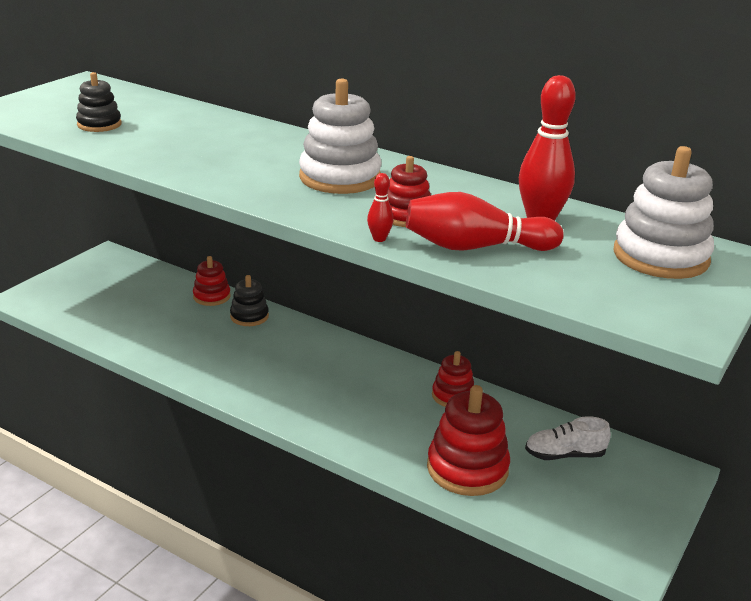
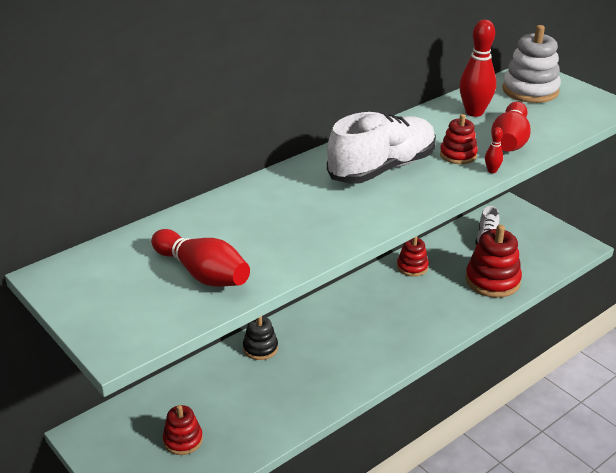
camera: 70 degrees left, 5 degrees up
black stacking toy [76,72,122,132] -> red bowling pin [151,229,250,287]
red stacking toy [193,256,231,306] -> red stacking toy moved to [163,405,203,455]
white stacking toy [299,78,382,194] -> white shoe [327,112,436,184]

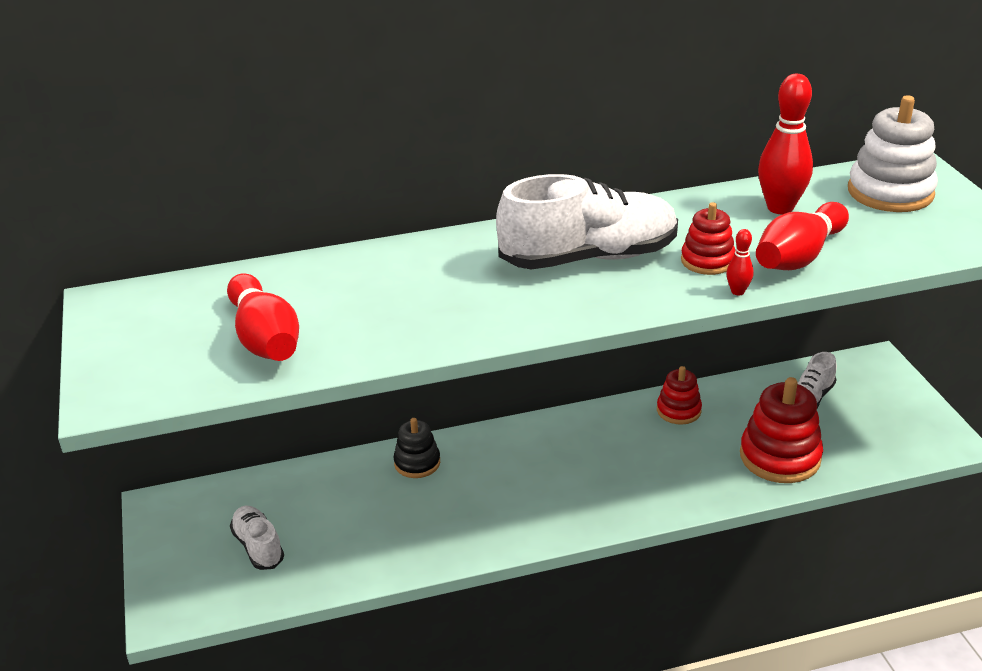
camera: 25 degrees right, 0 degrees up
red stacking toy [163,405,203,455] -> white shoe [230,505,284,570]

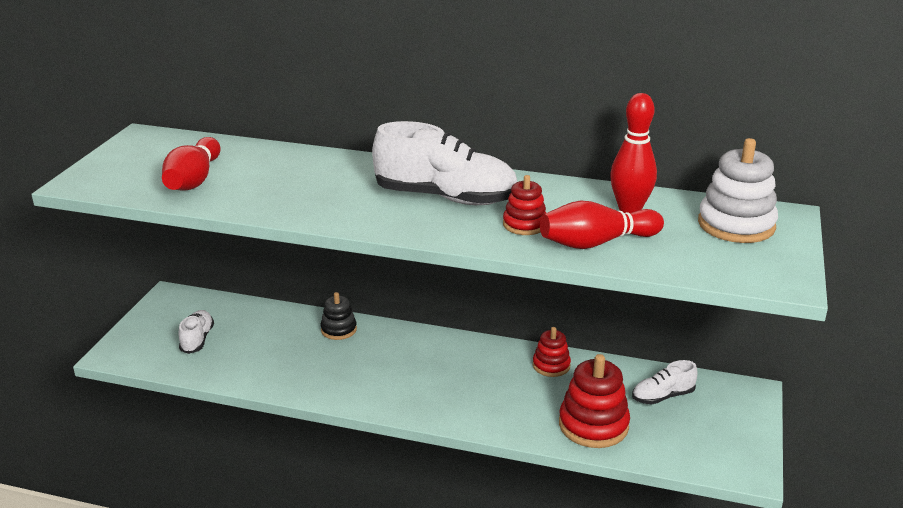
camera: 30 degrees right, 5 degrees down
red bowling pin [726,229,754,295] -> none

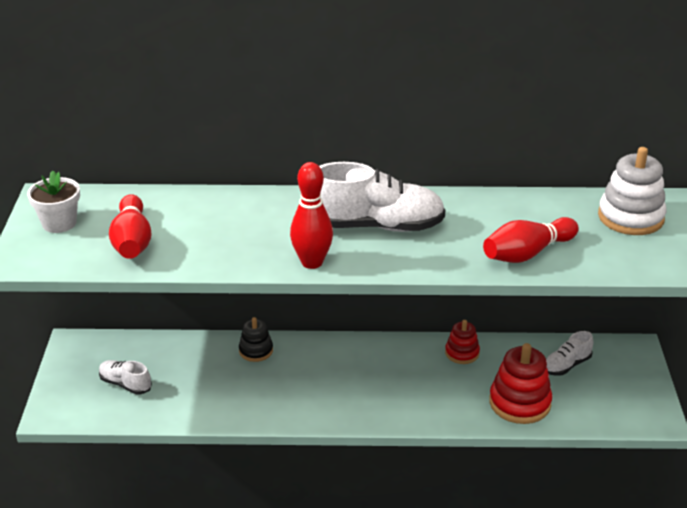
camera: 15 degrees left, 5 degrees up
white shoe [179,310,214,354] -> white shoe turned 45 degrees counterclockwise [99,360,152,395]
red stacking toy [503,175,546,235] -> none
red bowling pin [610,93,657,213] -> red bowling pin moved to [290,162,333,269]
none -> white flower pot [27,170,80,233]

